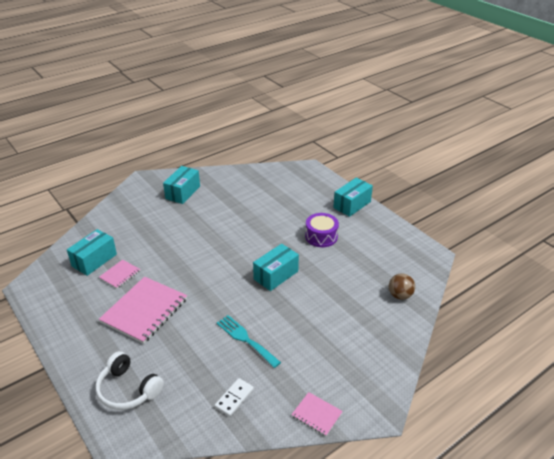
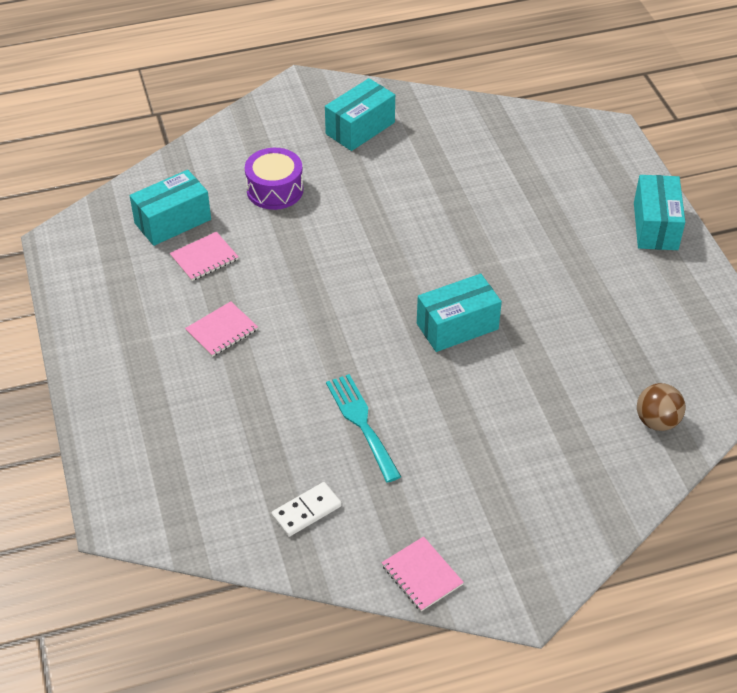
camera: 20 degrees right, 10 degrees up
white headphones [95,351,164,410] -> none
pink notebook [99,276,187,344] -> pink notebook [185,301,258,357], size x0.49
purple drum [305,213,339,247] -> purple drum moved to [245,148,303,210]
turquoise box [333,177,373,217] -> turquoise box turned 60 degrees counterclockwise [634,175,685,250]

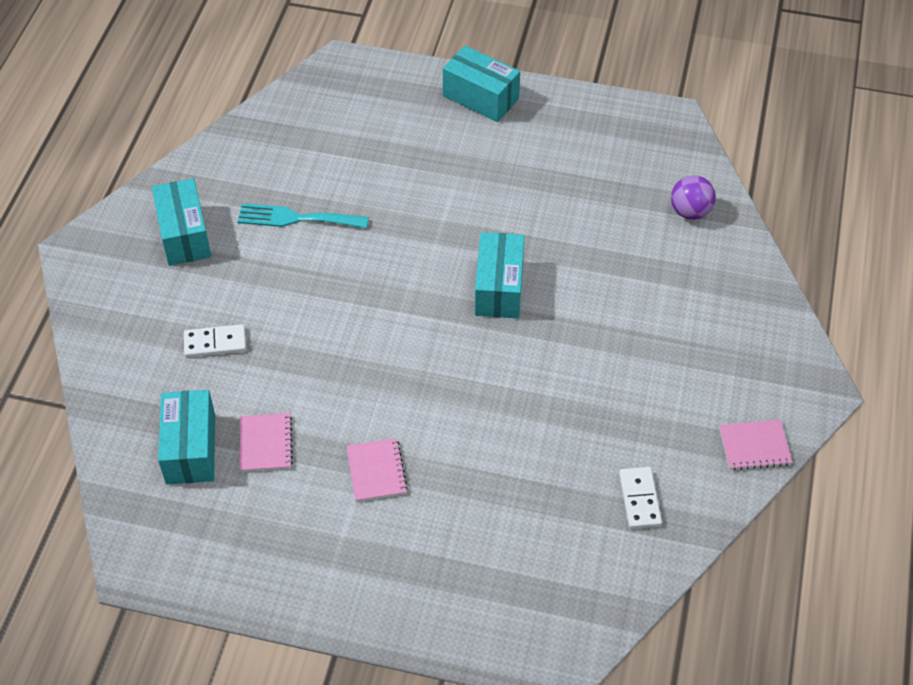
camera: 60 degrees left, 5 degrees up
purple drum [245,148,303,210] -> white domino [184,324,246,357]
turquoise fork [326,374,401,483] -> turquoise fork moved to [237,203,369,229]
brown ball [637,383,685,431] -> purple ball [671,175,716,220]

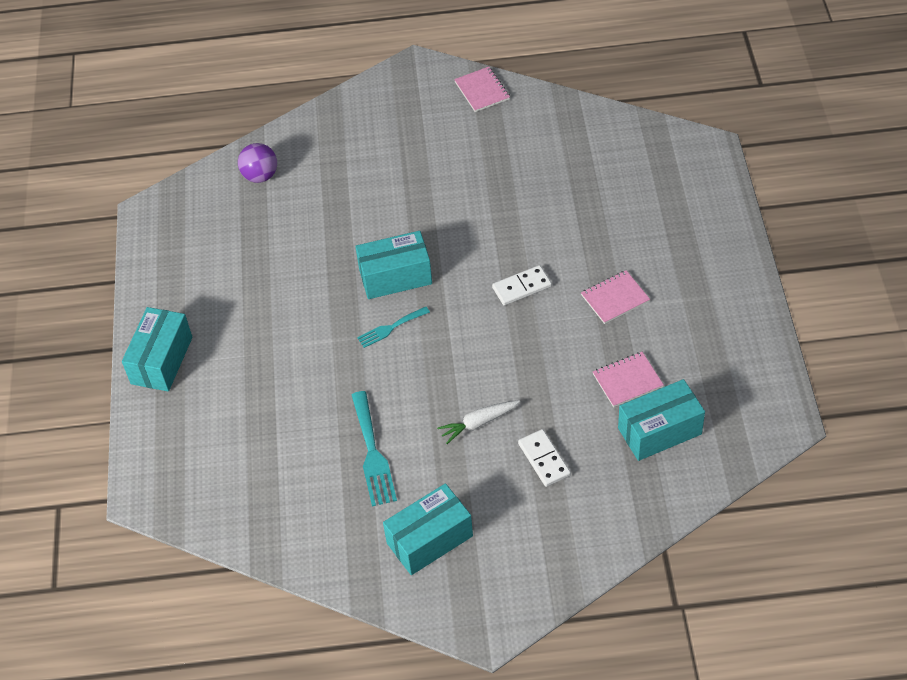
camera: 105 degrees left, 0 degrees up
white domino [619,467,662,529] -> white domino moved to [492,265,552,305]
none -> turquoise fork [357,306,430,348]
none -> white carrot [437,400,520,444]

